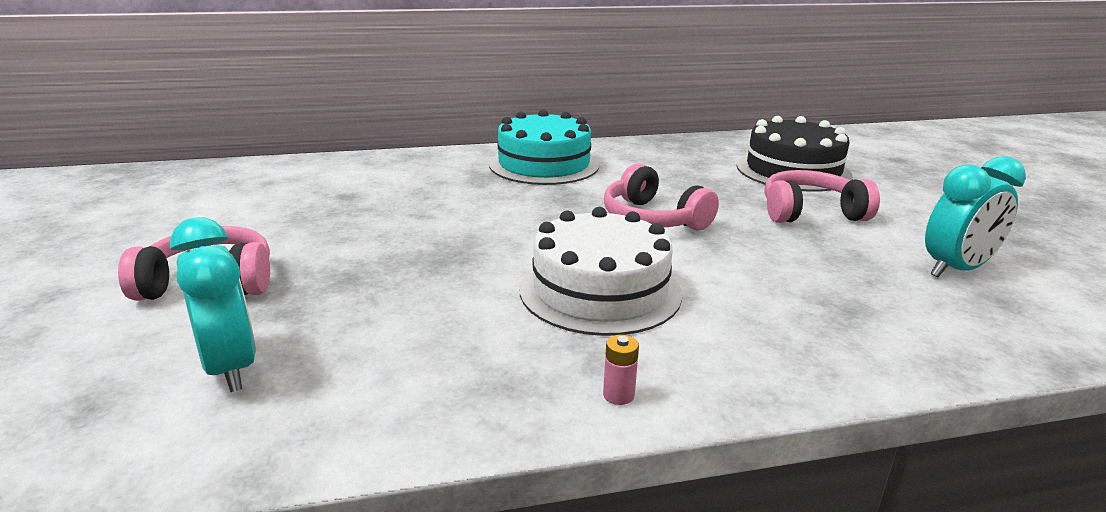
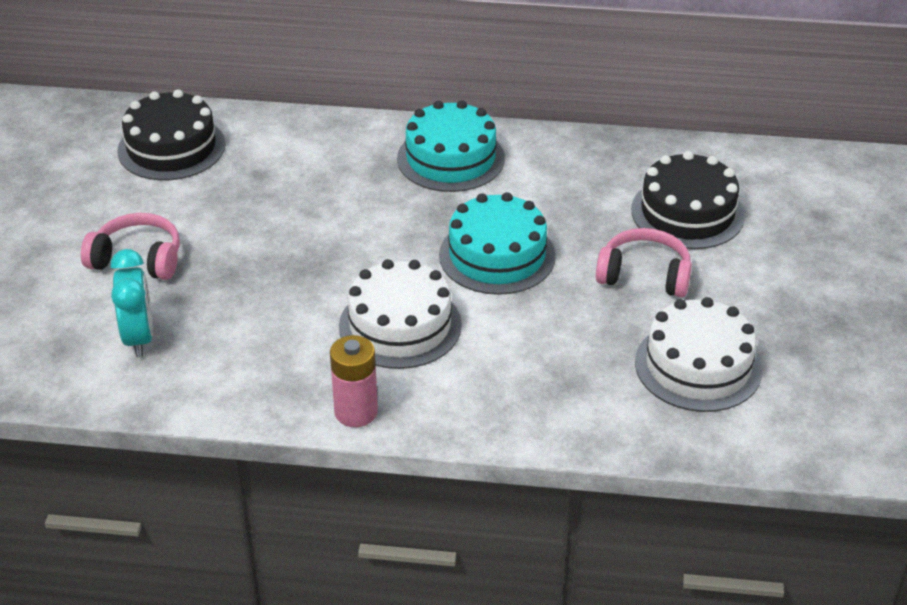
camera: 20 degrees right, 15 degrees up
pink battery [603,335,639,405] -> pink battery [330,335,378,427], size x2.17
pink headphones [604,163,719,231] -> turquoise cake [439,192,556,295]
turquoise clock [925,156,1026,277] -> white cake [635,297,762,412]
none -> black cake [117,89,226,180]

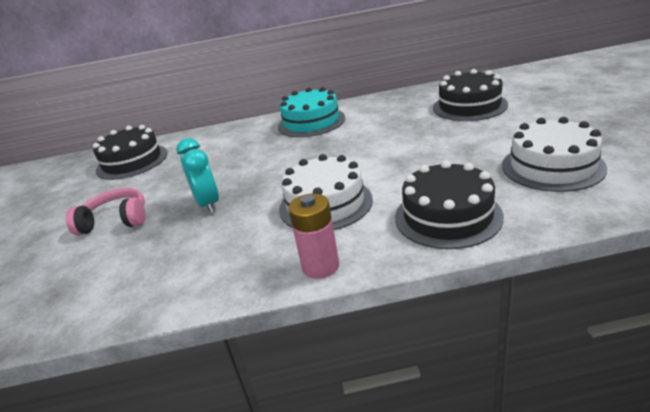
camera: 10 degrees left, 10 degrees down
turquoise clock [111,249,153,357] -> turquoise clock moved to [176,138,219,213]
turquoise cake [439,192,556,295] -> none
pink headphones [596,228,692,297] -> none
none -> black cake [395,161,504,249]

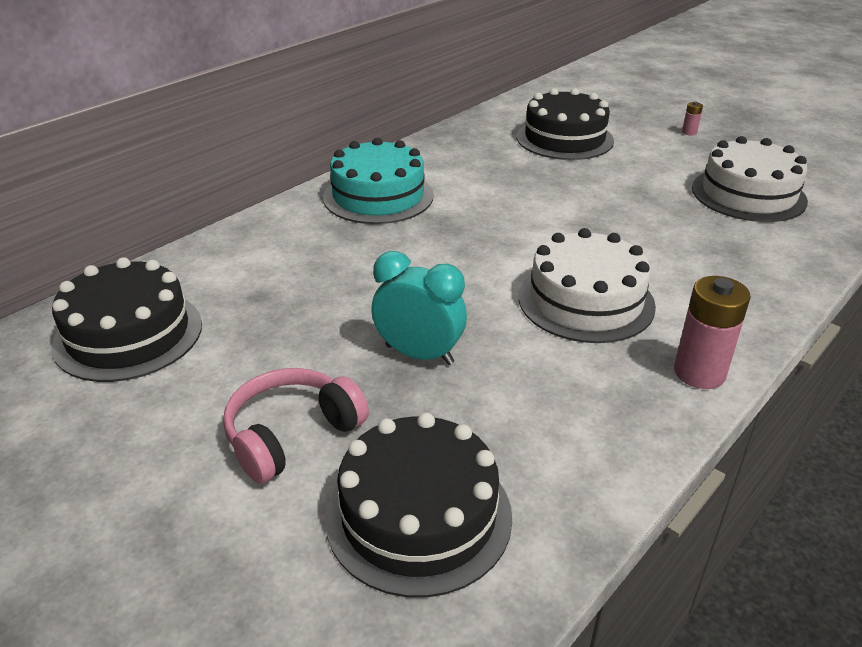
camera: 45 degrees left, 5 degrees up
black cake [395,161,504,249] -> black cake moved to [325,413,512,598]
none -> pink battery [682,101,703,135]

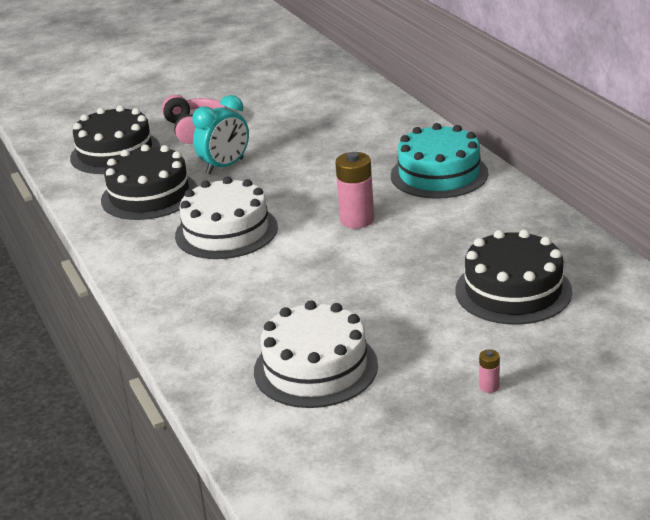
camera: 115 degrees right, 5 degrees down
black cake [52,257,202,382] -> black cake moved to [101,144,197,220]
pink battery [674,276,751,389] -> pink battery moved to [335,152,374,228]

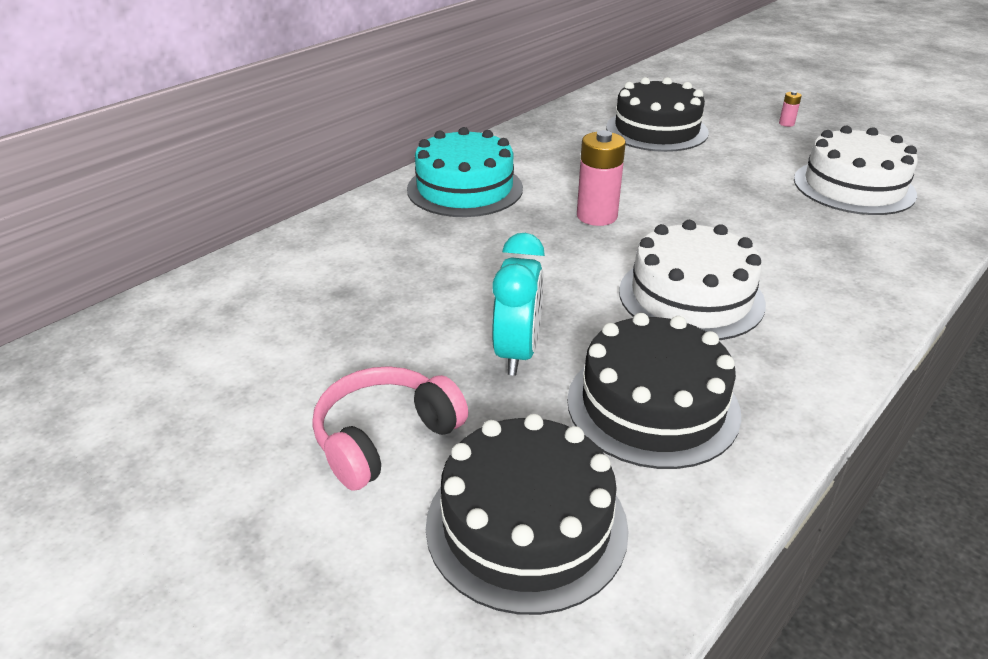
camera: 115 degrees left, 5 degrees up
turquoise clock [192,95,249,174] -> turquoise clock turned 75 degrees clockwise [492,233,545,376]

